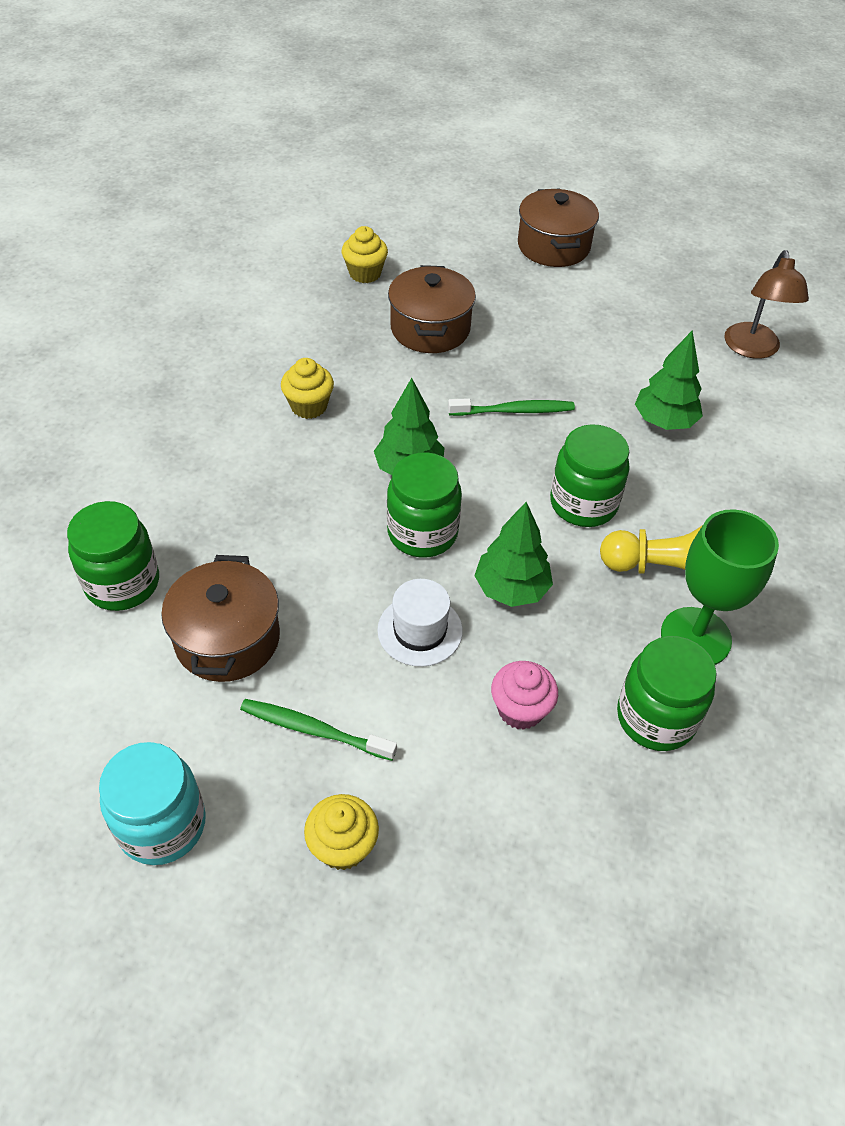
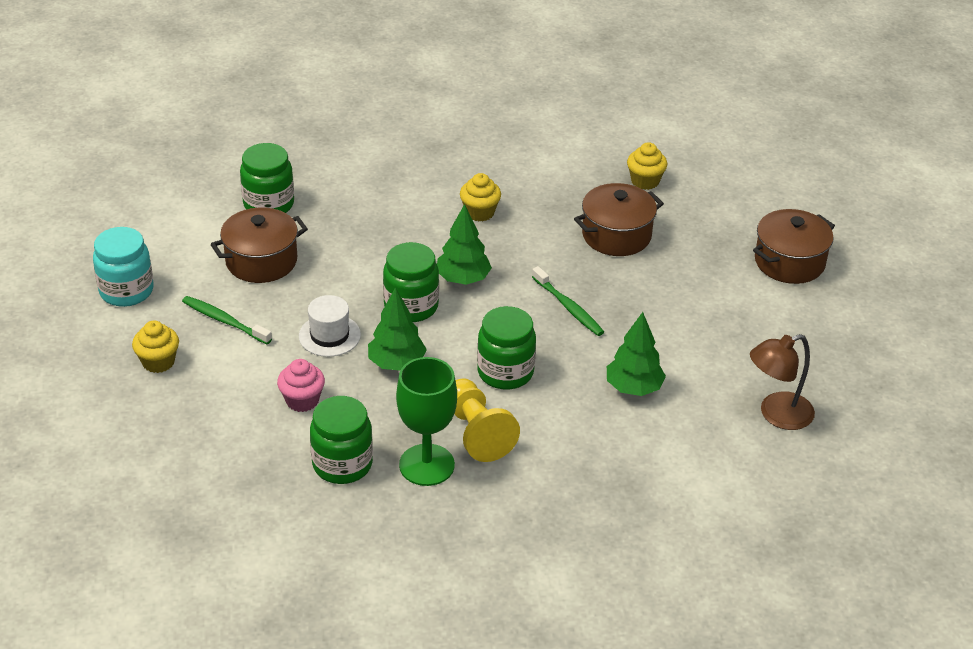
camera: 60 degrees right, 10 degrees down
green toothbrush [240,699,397,761] -> green toothbrush turned 45 degrees counterclockwise [182,296,272,344]

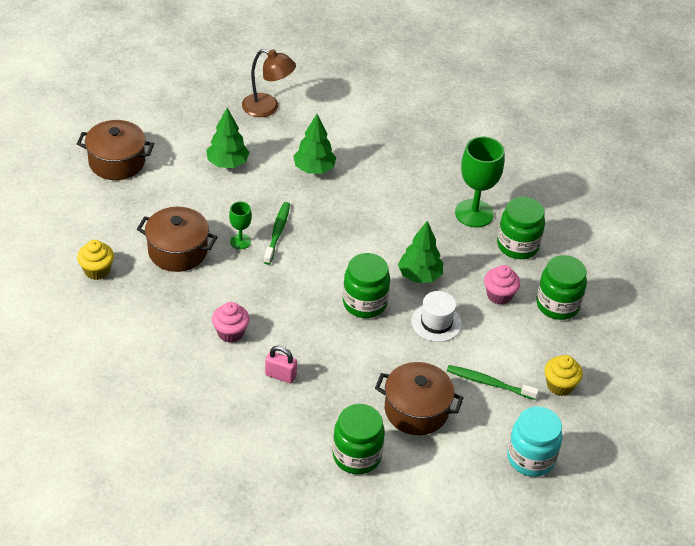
camera: 135 degrees left, 5 degrees up
green toothbrush [182,296,272,344] -> green toothbrush turned 120 degrees clockwise [447,365,539,400]
green tree [437,204,492,285] -> green tree moved to [206,108,250,168]
yellow pawn [454,378,520,462] -> none
yellow cupcake [460,173,501,221] -> pink cupcake [212,302,250,343]
green jar [477,306,536,389] -> green jar moved to [536,255,587,320]
none -> green goblet [229,202,252,249]
none -> pink padlock [265,346,297,384]

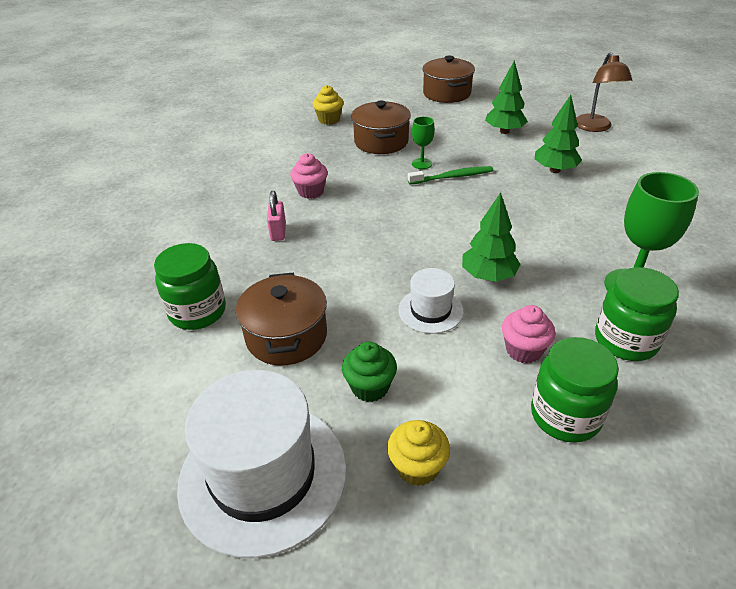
camera: 70 degrees right, 5 degrees down
green jar [343,253,390,318] -> none
green toothbrush [447,365,539,400] -> green cupcake [342,342,397,402]
turquoise jar [507,406,563,477] -> white hat [177,370,347,558]

